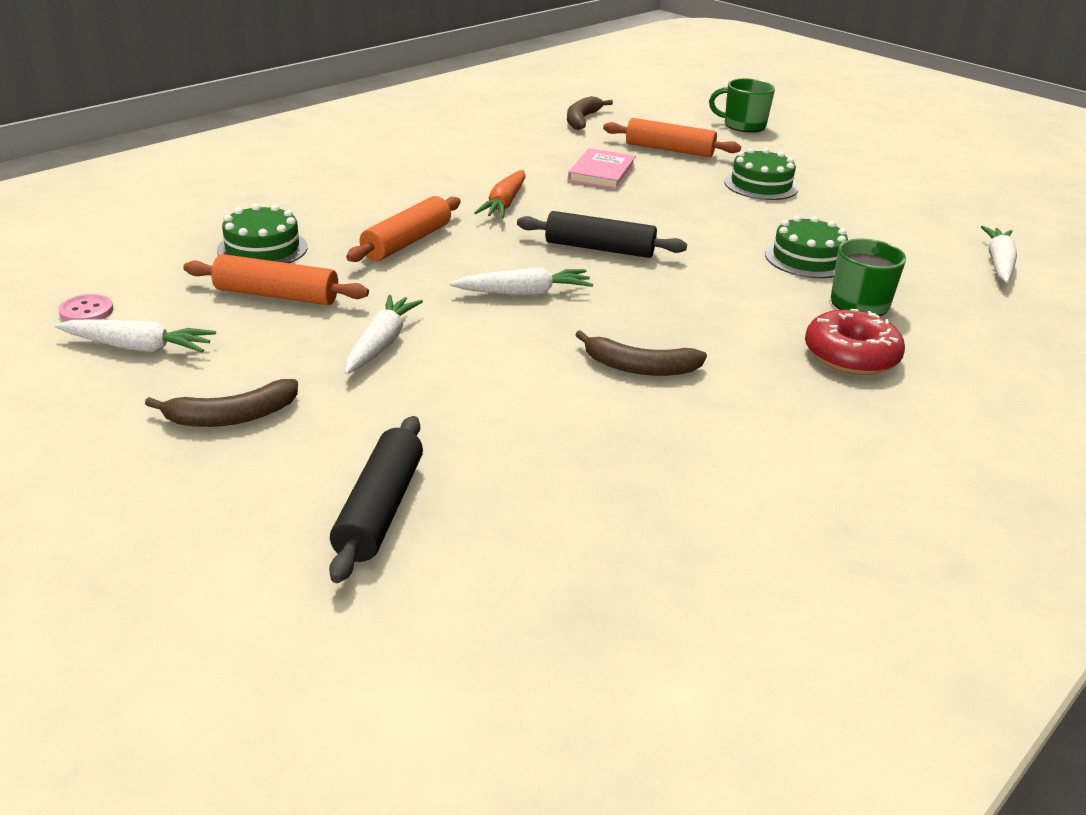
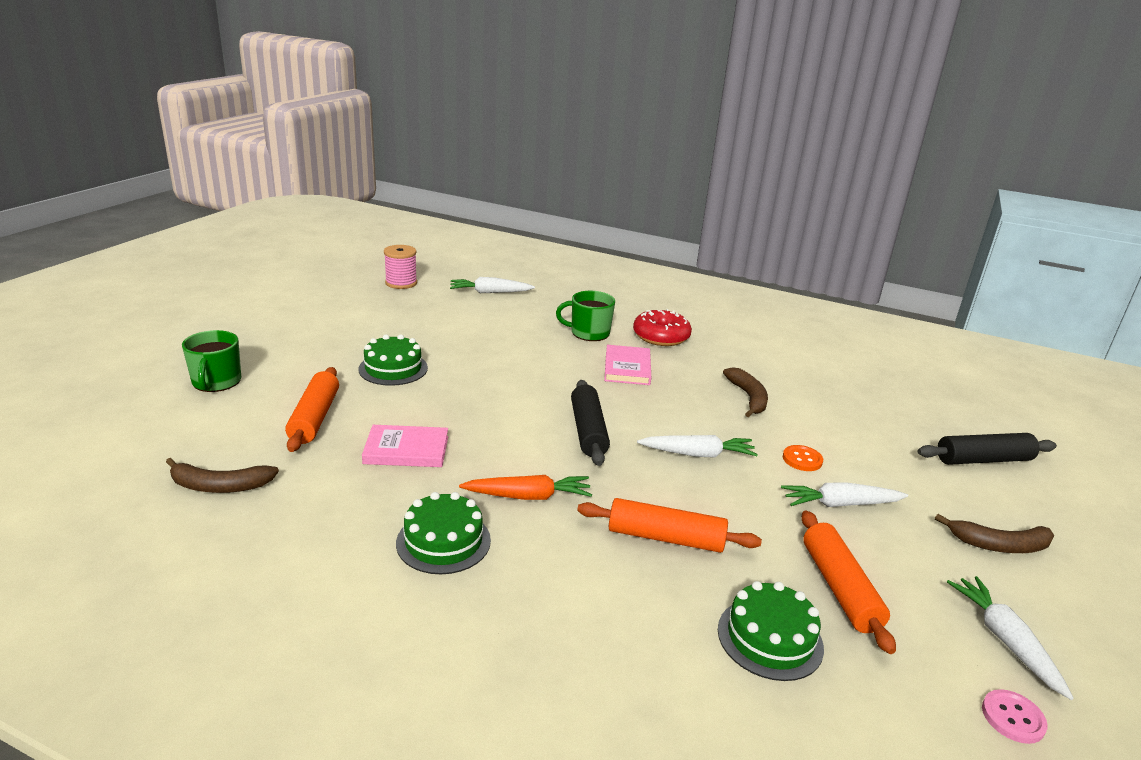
camera: 110 degrees left, 5 degrees down
brown banana [145,379,298,427] -> brown banana turned 135 degrees clockwise [935,514,1054,553]
white carrot [450,267,593,296] -> white carrot turned 120 degrees clockwise [637,435,758,458]
green cake [765,216,848,278] -> green cake moved to [396,492,491,574]
none -> pink spool [384,245,417,289]
none -> pink book [604,345,651,385]
none -> orange button [783,445,823,471]

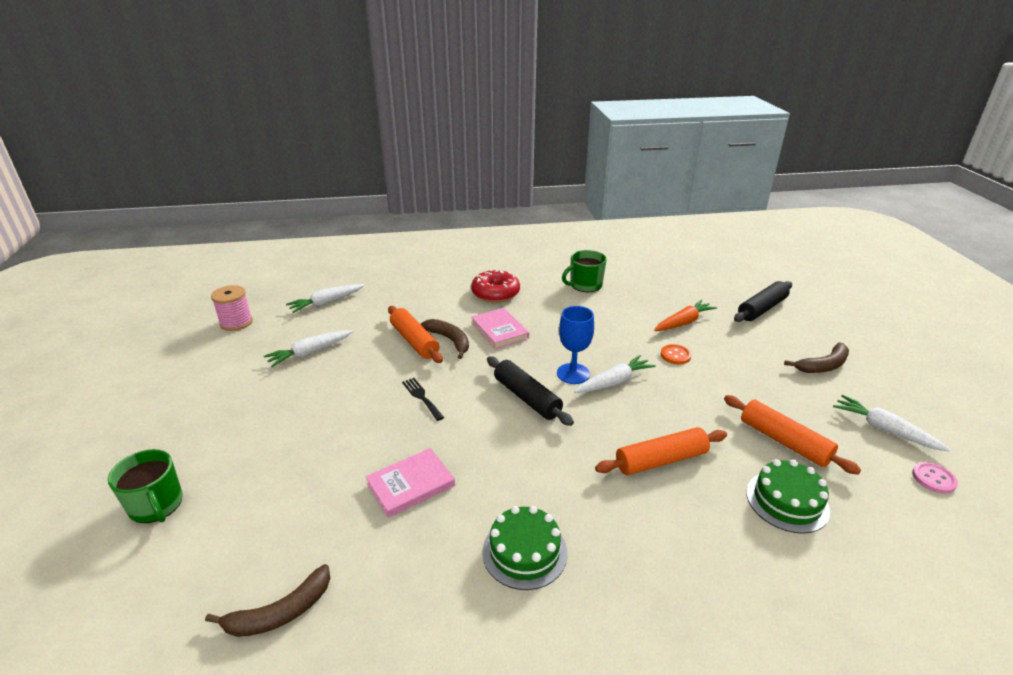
camera: 30 degrees left, 5 degrees up
orange rolling pin [285,367,339,452] -> orange rolling pin moved to [388,306,443,363]
green cake [358,334,428,386] -> none
orange carrot [459,475,592,500] -> orange carrot moved to [654,300,717,331]
green mug [556,291,615,341] -> green mug moved to [562,250,607,292]
brown banana [723,367,768,417] -> brown banana moved to [421,319,469,359]
white carrot [781,483,908,507] -> white carrot moved to [264,330,353,367]
none -> black fork [402,378,444,421]
none -> blue goblet [557,306,594,384]

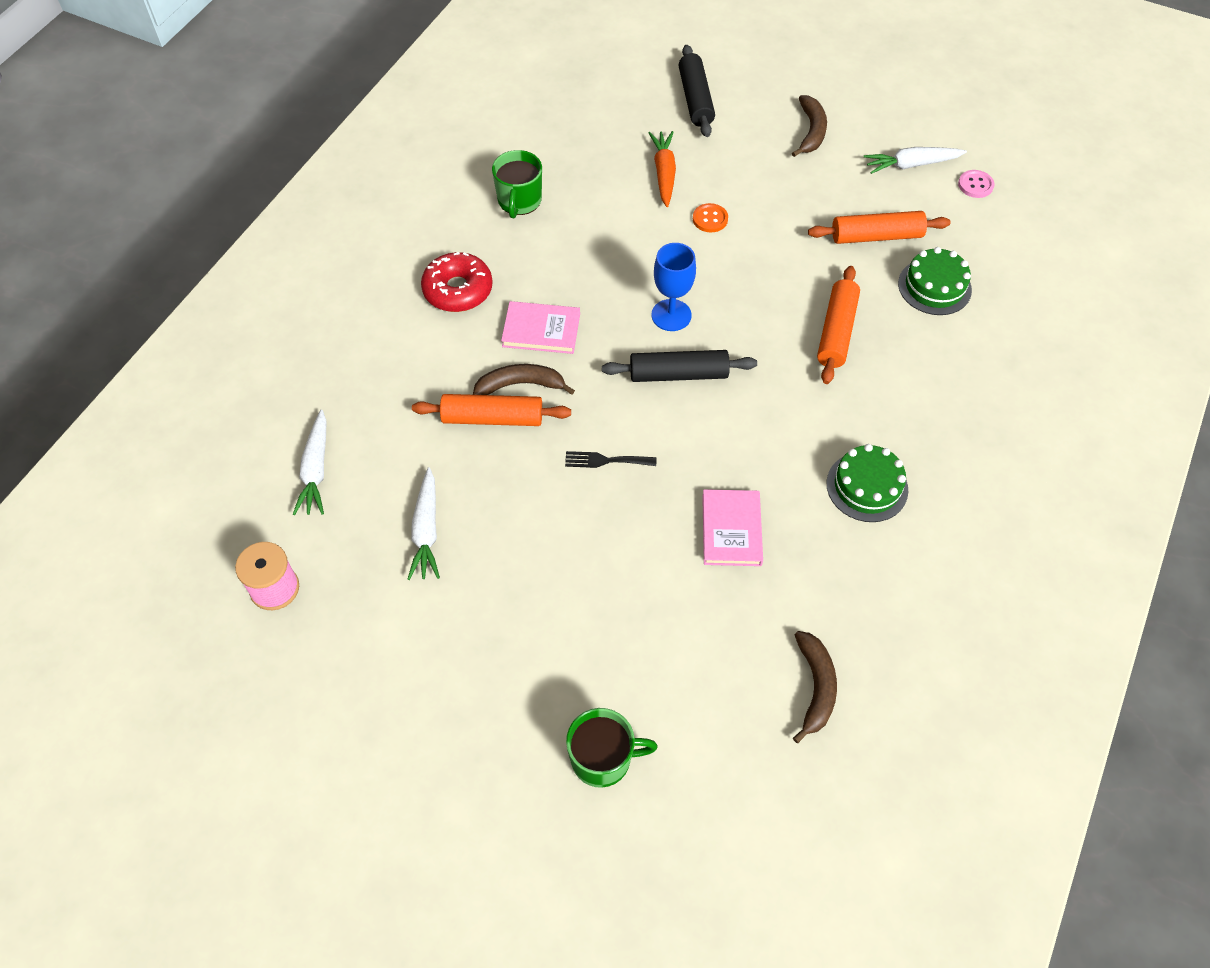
camera: 55 degrees left, 25 degrees up
white carrot [574,355,656,393] -> none

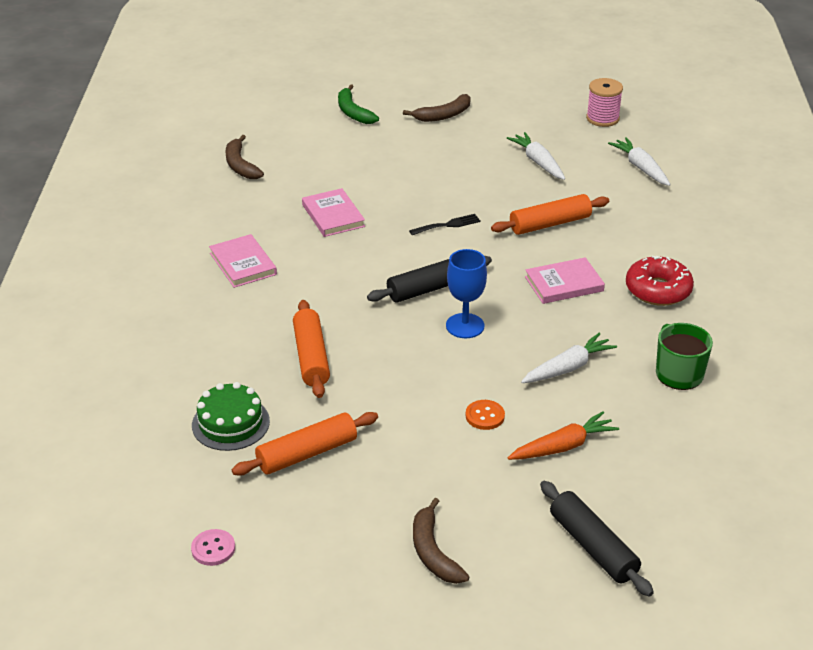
camera: 155 degrees right, 20 degrees down
brown banana [473,364,575,395] -> brown banana moved to [403,94,471,122]
green mug [566,708,658,788] -> green banana [338,84,379,124]
orange carrot [649,131,676,207] -> orange carrot turned 90 degrees counterclockwise [508,411,619,460]
green cake [826,444,908,522] -> pink book [209,234,277,288]
white carrot [864,147,967,174] -> white carrot moved to [521,333,617,383]

